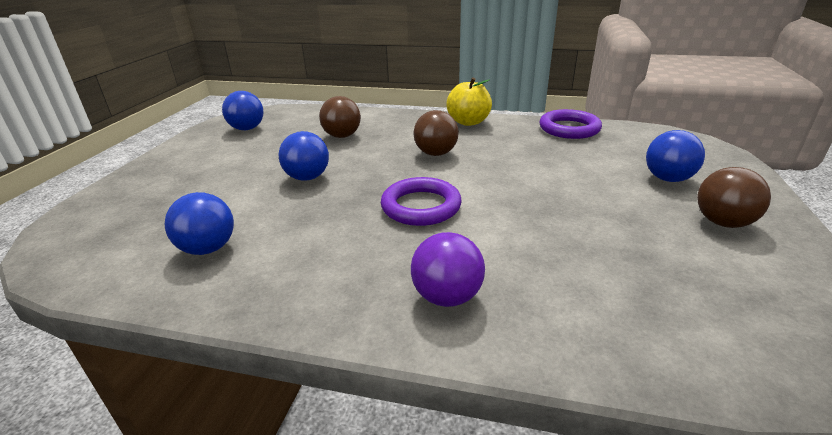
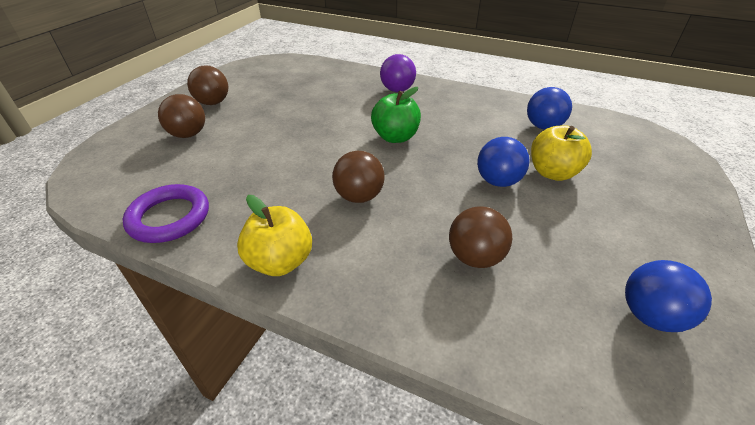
camera: 170 degrees left, 10 degrees up
purple ring [381,177,462,226] -> green apple [371,87,421,143]
blue ball [646,130,705,182] -> brown ball [158,94,205,138]
none -> yellow apple [531,125,592,181]

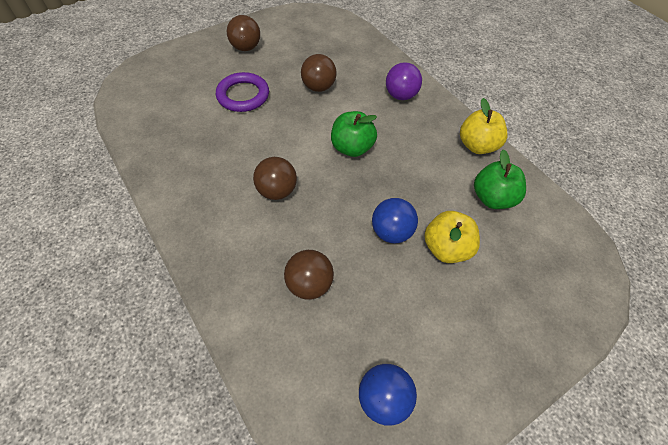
camera: 30 degrees right, 15 degrees up
purple ring [123,184,209,243] -> purple ring moved to [216,72,269,112]
brown ball [158,94,205,138] -> brown ball moved to [301,54,337,92]
yellow apple [237,195,312,276] -> yellow apple moved to [460,98,507,154]
blue ball [527,87,572,130] -> green apple [474,149,526,209]

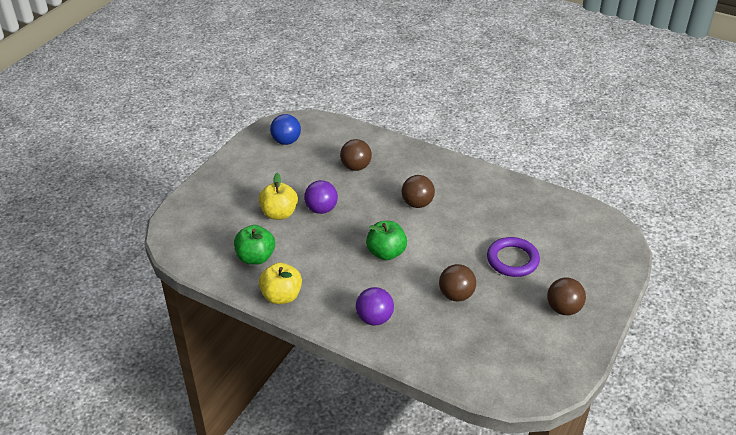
camera: 155 degrees right, 15 degrees down
blue ball [372,198,418,243] -> purple ball [304,180,338,214]

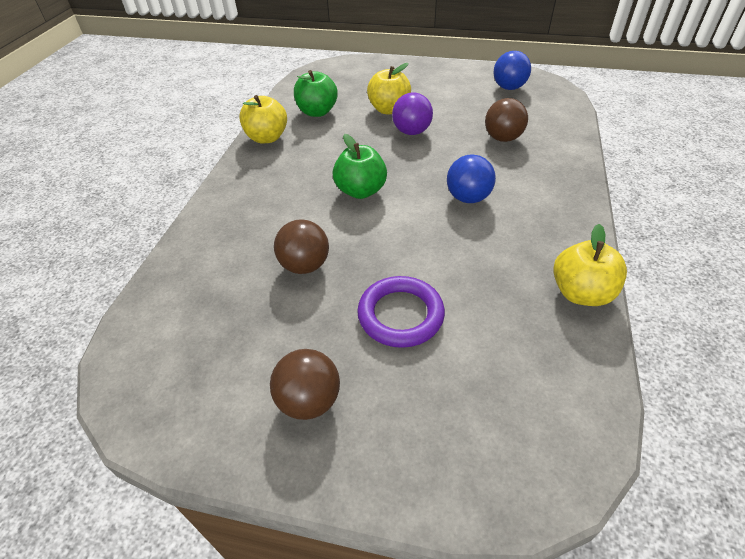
camera: 75 degrees right, 5 degrees up
purple ball [356,287,394,326] -> none
brown ball [402,175,435,208] -> blue ball [447,154,496,203]
none -> yellow apple [553,224,627,306]

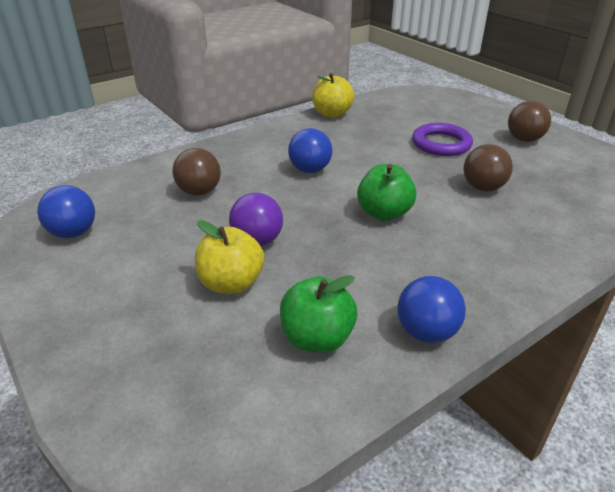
camera: 140 degrees left, 10 degrees down
yellow apple [239,95,287,143] -> blue ball [398,276,466,343]

